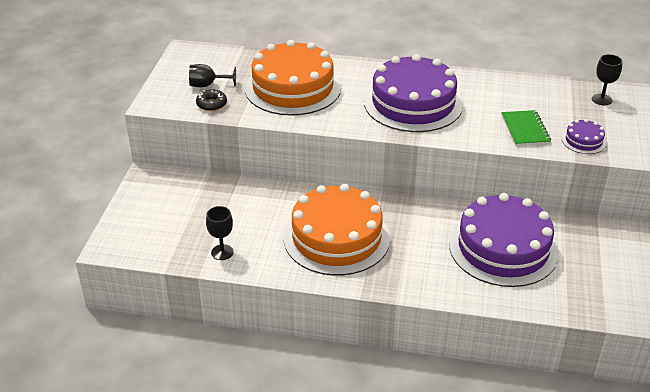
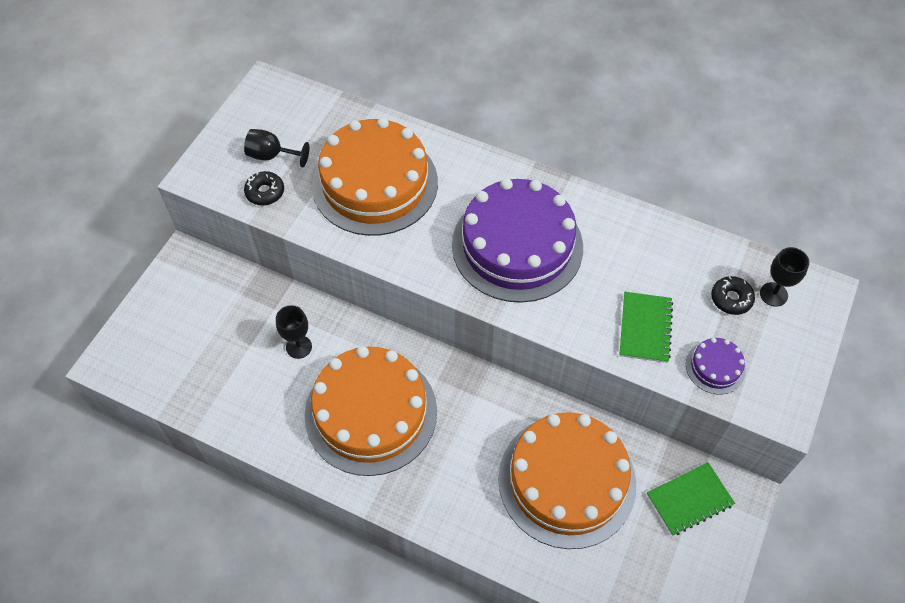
camera: 15 degrees right, 20 degrees up
black goblet [206,206,234,260] -> black goblet moved to [276,305,312,359]
purple cake [449,193,559,287] -> orange cake [498,412,636,549]
none -> green notebook [647,462,735,536]
none -> black donut [711,276,755,315]

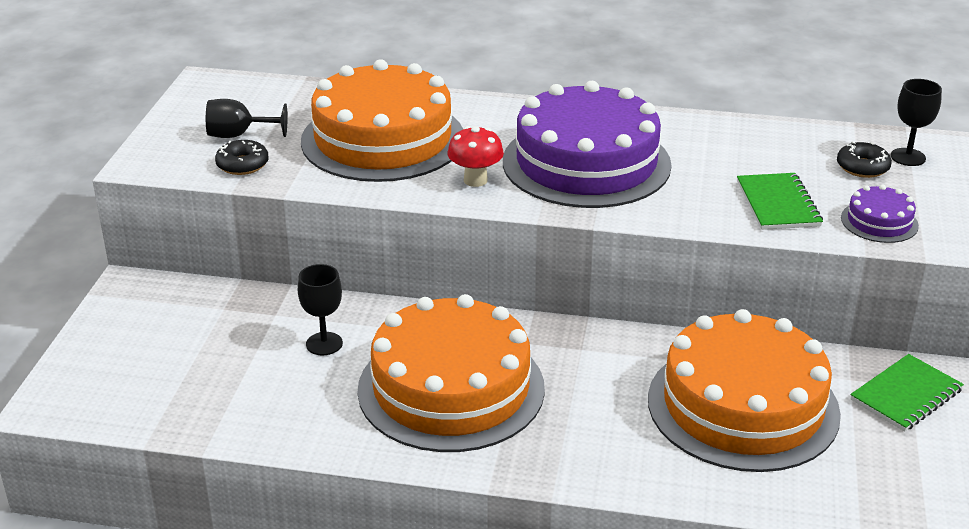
camera: 15 degrees left, 25 degrees down
none -> red mushroom [447,126,504,187]

